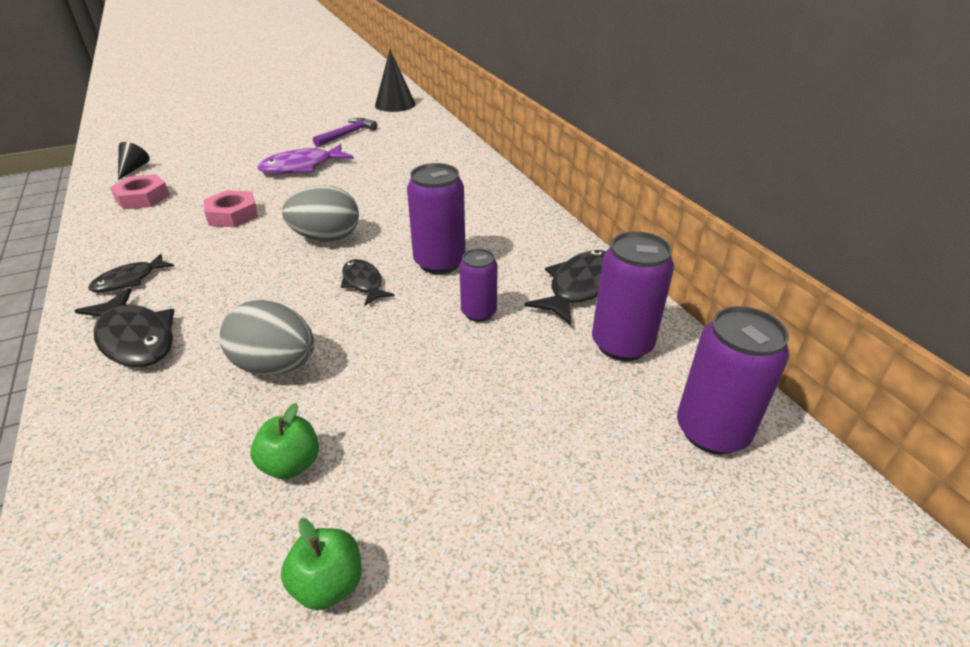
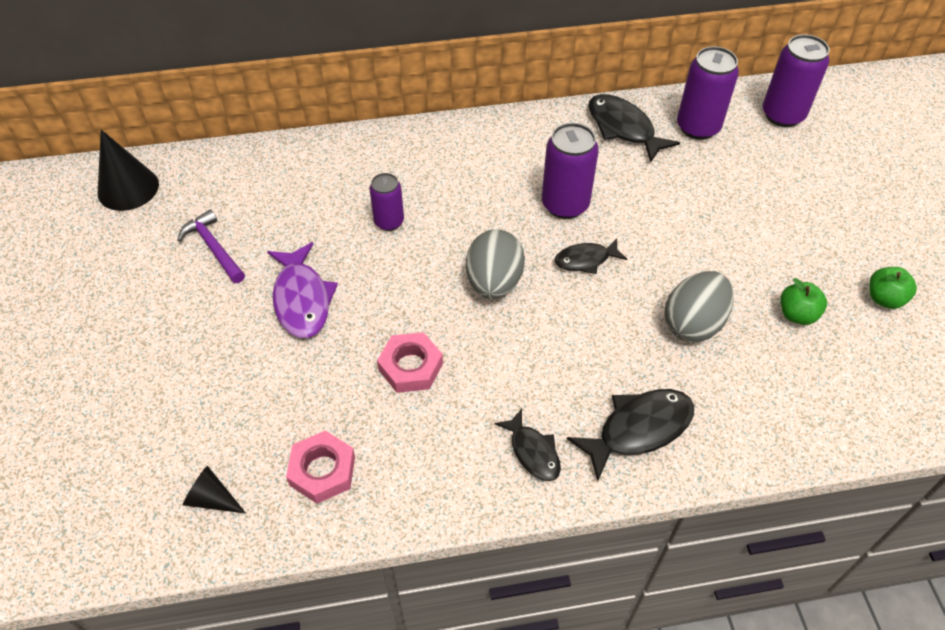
camera: 75 degrees left, 15 degrees up
purple can [460,249,498,322] -> purple can moved to [369,173,404,231]

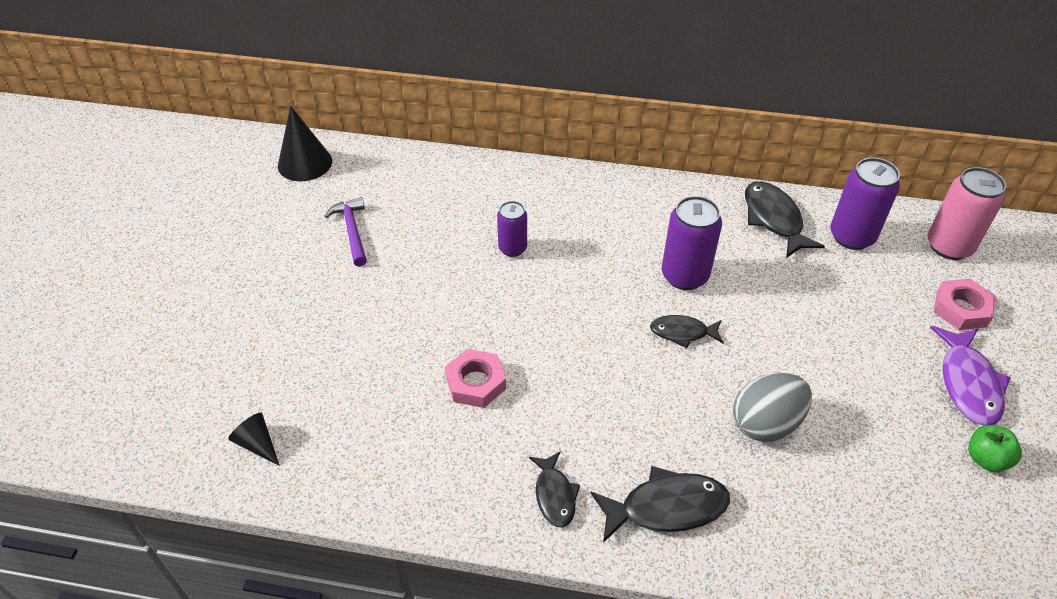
camera: 20 degrees right, 5 degrees down
purple fish [267,242,338,338] -> purple fish moved to [930,326,1011,426]
pink nut [286,431,355,504] -> pink nut moved to [934,279,996,330]
grey egg [466,229,525,299] -> none
purple can [763,34,830,127] -> pink can [928,167,1006,260]
green apple [780,278,827,325] -> none

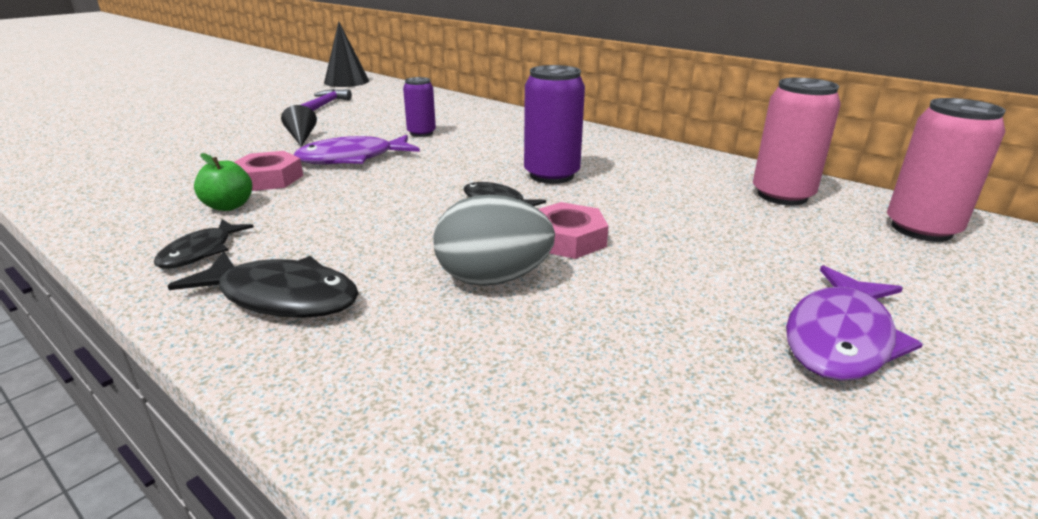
camera: 30 degrees right, 20 degrees down
black cone [228,413,280,466] -> black cone moved to [281,105,317,147]
black fish [745,181,825,258] -> none
purple can [830,158,900,250] -> pink can [753,77,841,205]
pink nut [934,279,996,330] -> pink nut moved to [538,202,609,259]
green apple [968,425,1022,472] -> green apple moved to [194,153,252,211]
none -> purple fish [294,135,420,164]

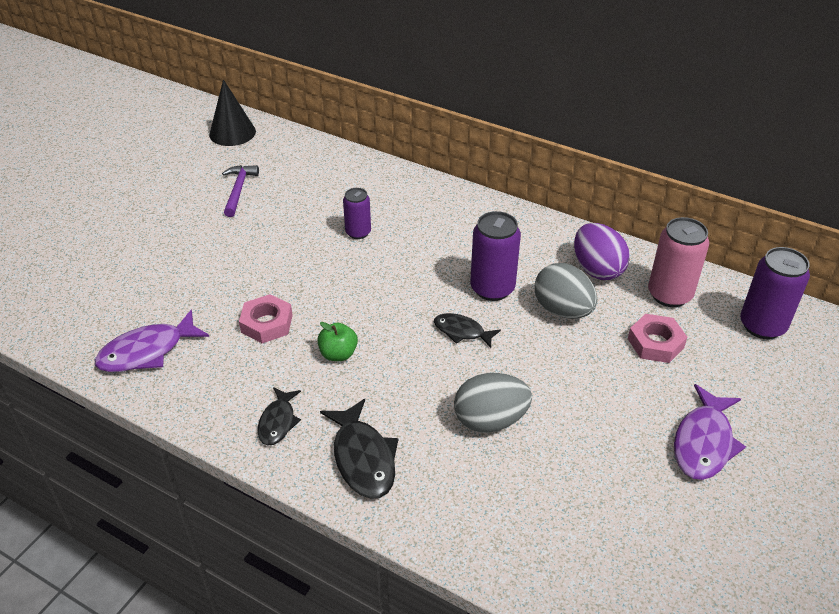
camera: 10 degrees left, 15 degrees up
black fish [168,251,359,318] -> black fish turned 60 degrees clockwise [320,399,398,499]
green apple [194,153,252,211] -> green apple moved to [317,322,358,361]
black cone [281,105,317,147] -> none
purple fish [294,135,420,164] -> purple fish moved to [95,309,209,372]
pink nut [538,202,609,259] -> pink nut moved to [628,314,687,363]
pink can [887,98,1006,242] -> purple can [740,247,810,339]
none -> grey egg [535,263,597,319]
none -> purple egg [574,223,630,280]

